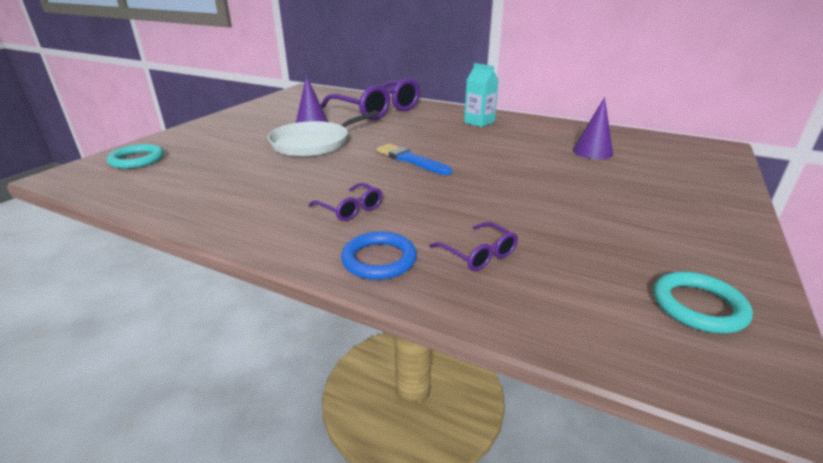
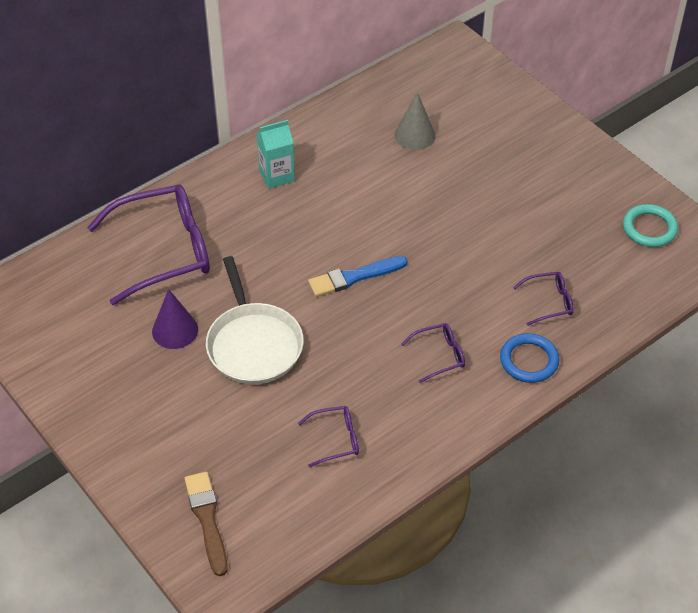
camera: 65 degrees left, 20 degrees up
turquoise ring [107,144,164,169] -> brown brush [184,472,228,576]
purple cone [573,97,613,159] -> grey cone [395,92,436,150]
none -> purple glasses [298,406,359,467]

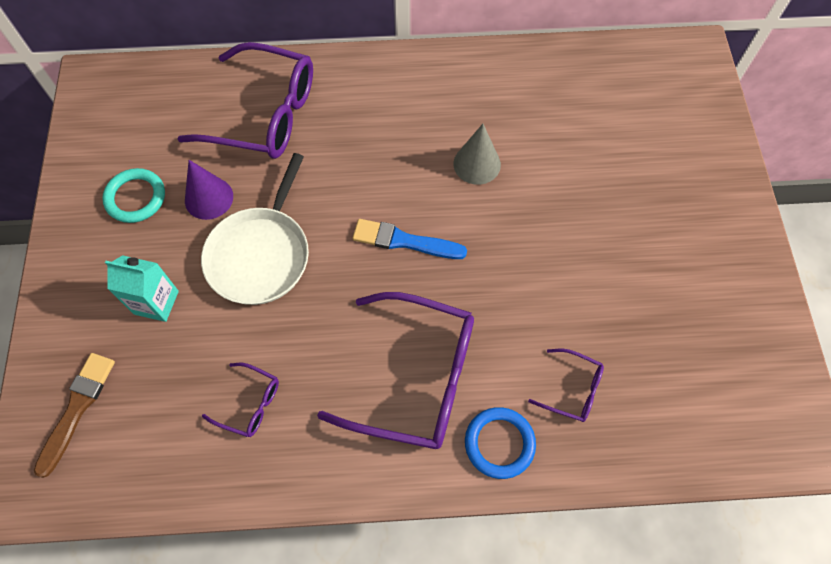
camera: 35 degrees right, 15 degrees up
turquoise carton [257,120,295,189] -> turquoise carton moved to [105,255,179,322]
grey cone [395,92,436,150] -> grey cone moved to [454,124,501,185]
purple glasses [401,323,465,383] -> purple glasses [317,292,474,449], size x2.20
turquoise ring [623,204,678,247] -> turquoise ring moved to [102,168,165,223]

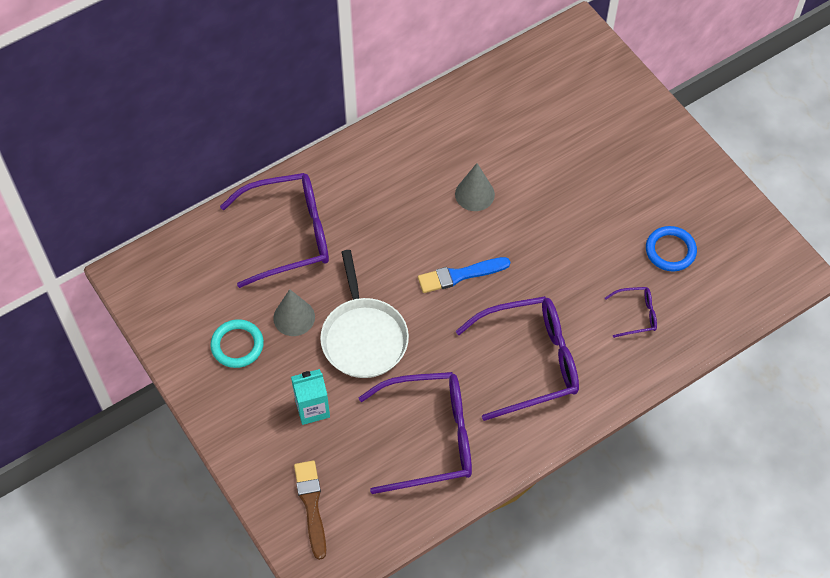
camera: 30 degrees left, 5 degrees down
purple cone [185,160,233,220] -> grey cone [273,289,315,336]
purple glasses [202,363,279,437] -> purple glasses [358,372,472,494], size x2.20
blue ring [465,407,536,479] -> blue ring moved to [646,226,697,271]

